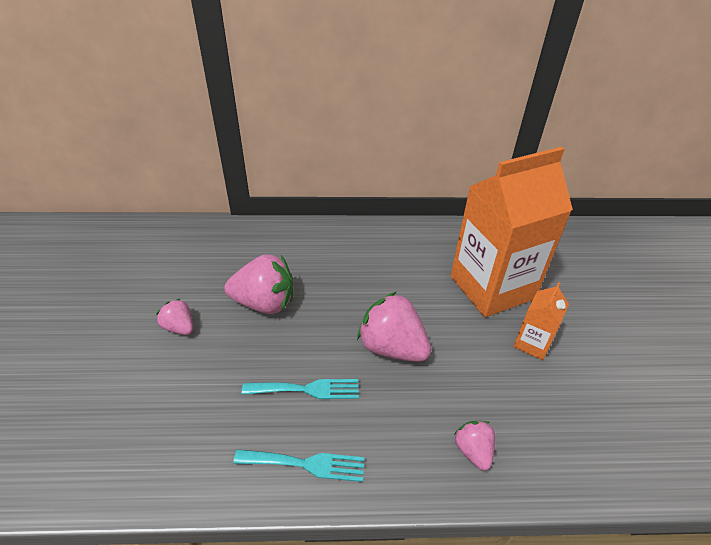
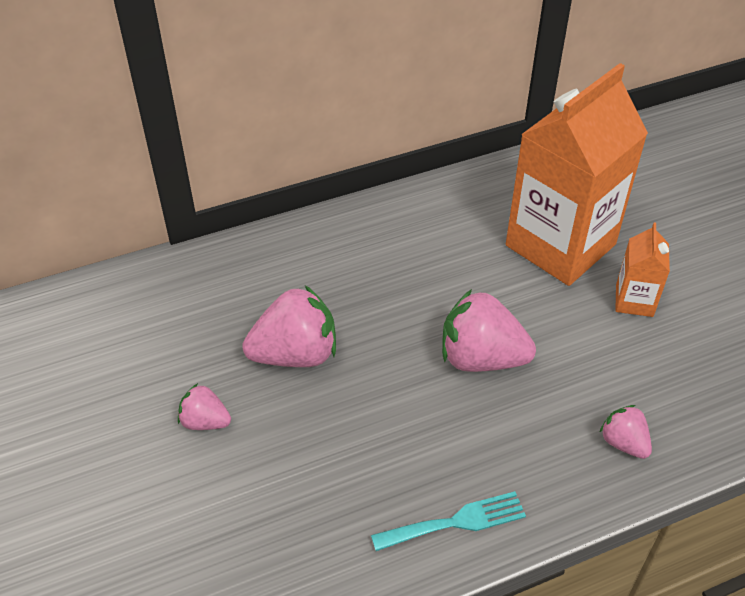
camera: 20 degrees left, 5 degrees up
turquoise fork [242,379,359,399] -> none

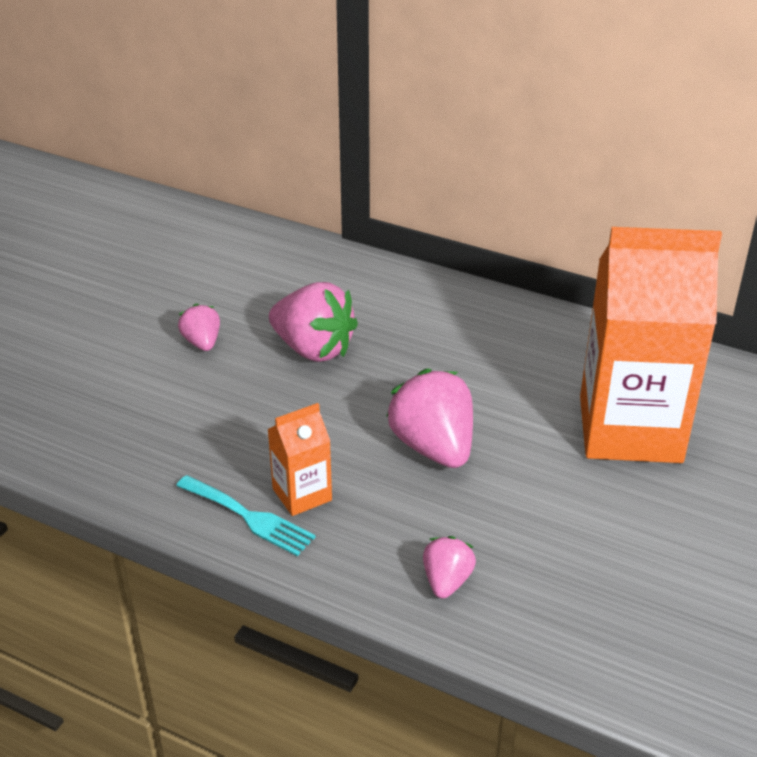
camera: 50 degrees right, 10 degrees down
orange carton [615,223,670,317] -> orange carton moved to [268,403,332,516]

